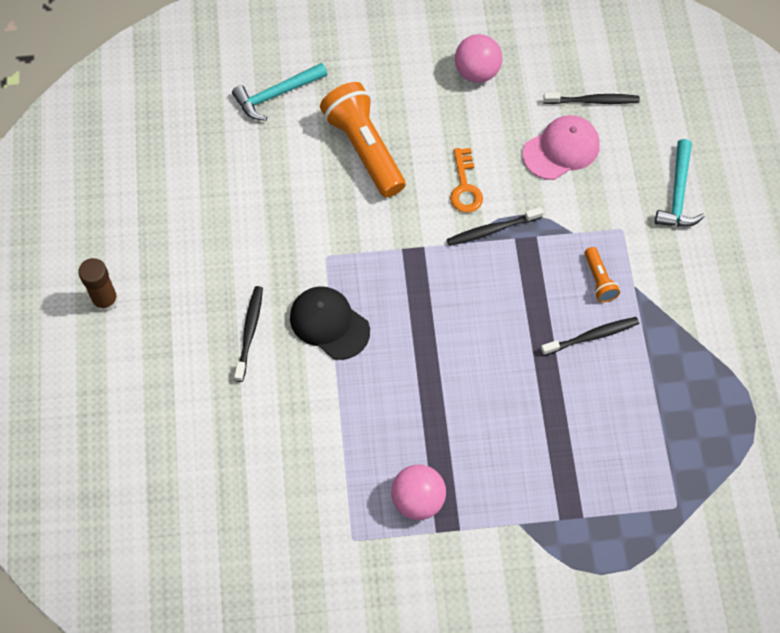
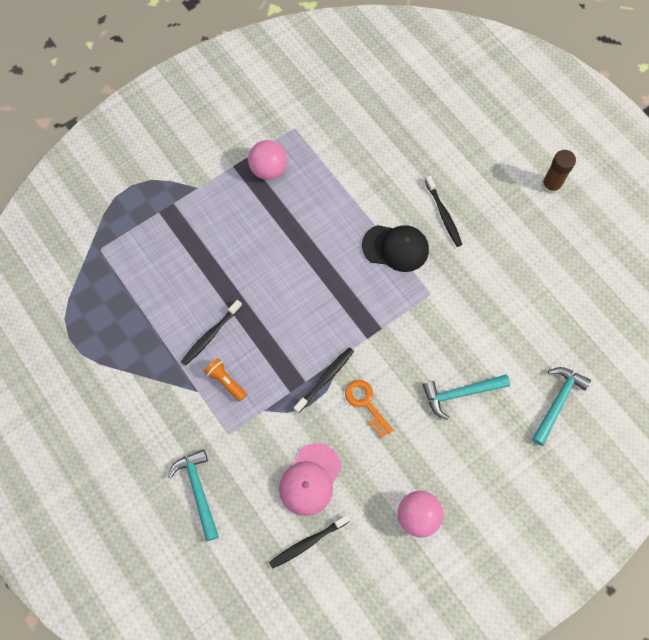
camera: 150 degrees right, 5 degrees up
orange flashlight [320,82,405,197] -> turquoise hammer [423,375,510,420]

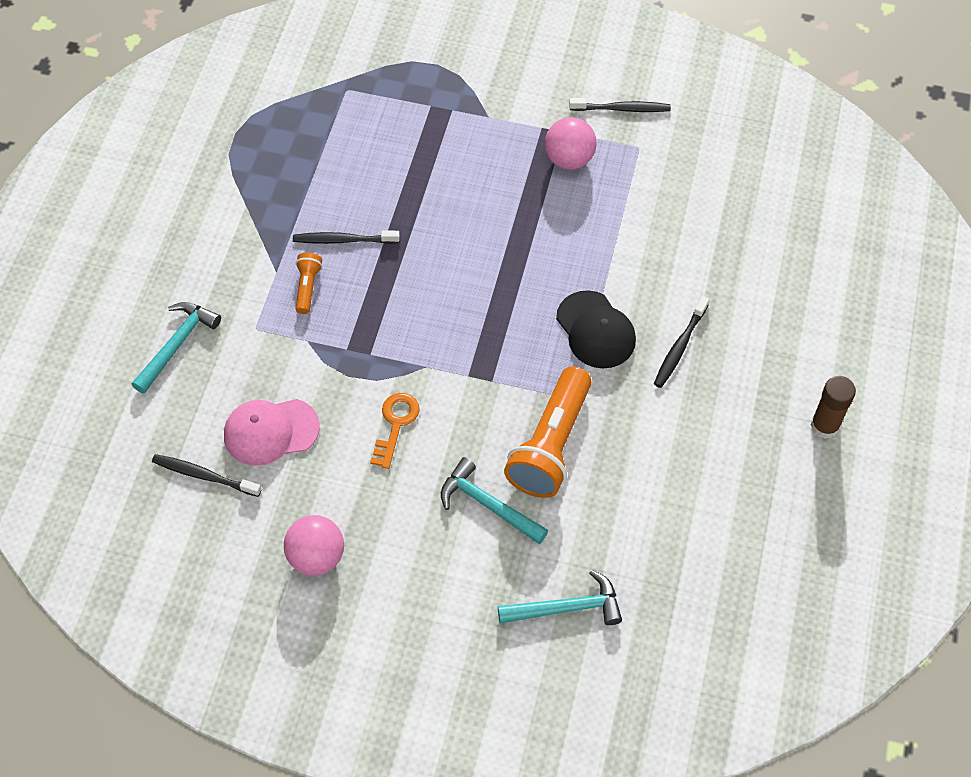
camera: 50 degrees right, 10 degrees down
black toothbrush [294,347,354,413] -> black toothbrush moved to [569,98,671,112]
none -> orange flashlight [504,366,592,498]

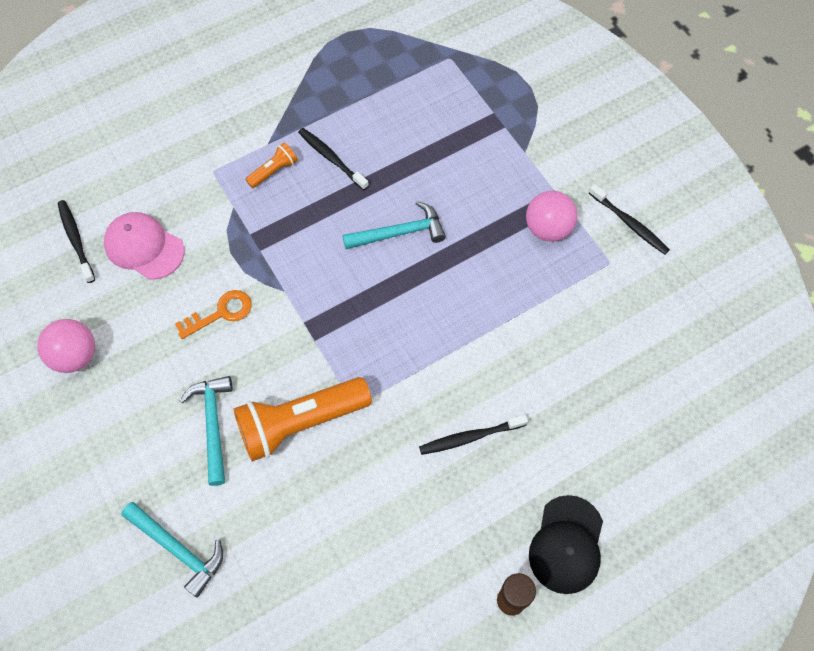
camera: 45 degrees right, 5 degrees up
turquoise hammer [132,302,221,394] -> turquoise hammer moved to [343,201,446,249]
black cap [556,290,636,368] -> black cap moved to [529,495,603,594]

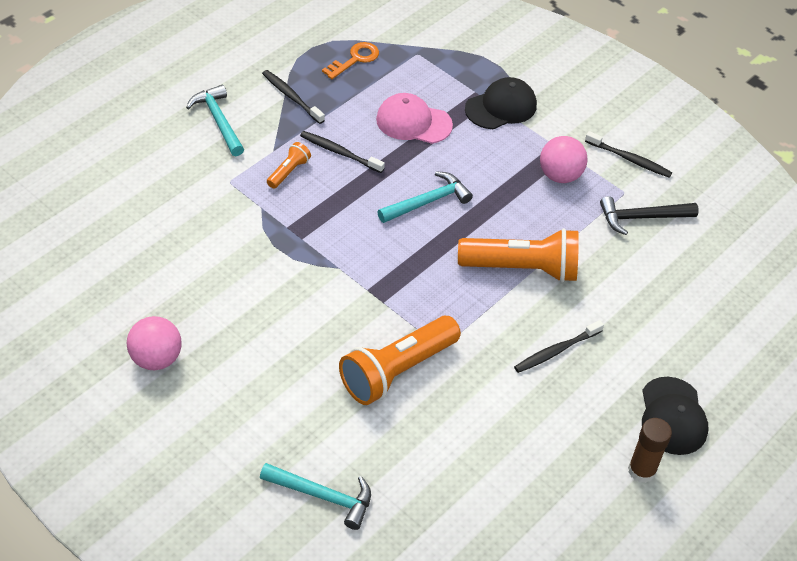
camera: 20 degrees left, 15 degrees down
black toothbrush [58,200,95,283] -> black toothbrush moved to [262,70,325,124]
pink cap [104,212,184,280] -> pink cap moved to [376,93,453,144]
orange key [175,290,252,339] -> orange key moved to [322,42,379,79]
turquoise hammer [180,376,232,486] -> turquoise hammer moved to [186,85,244,156]
none -> orange flashlight [458,228,579,282]
none -> black cap [465,77,537,129]
none -> black hammer [600,196,699,235]

